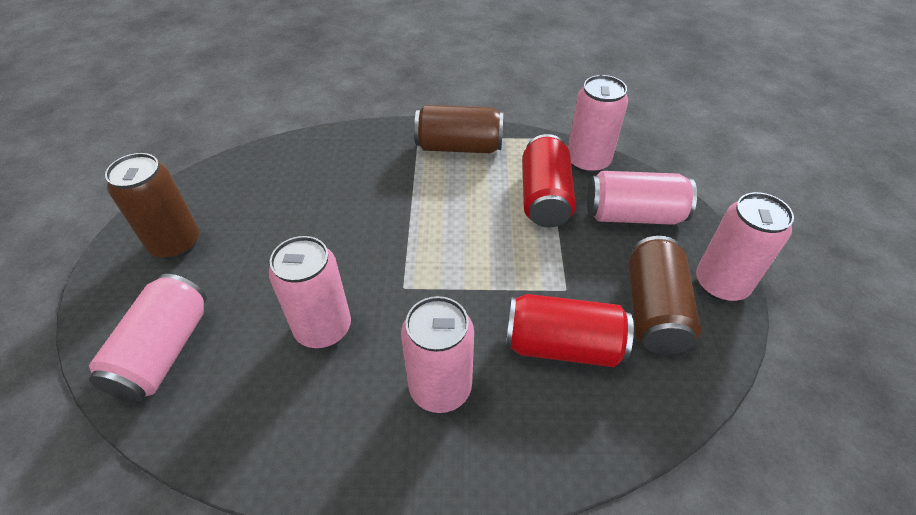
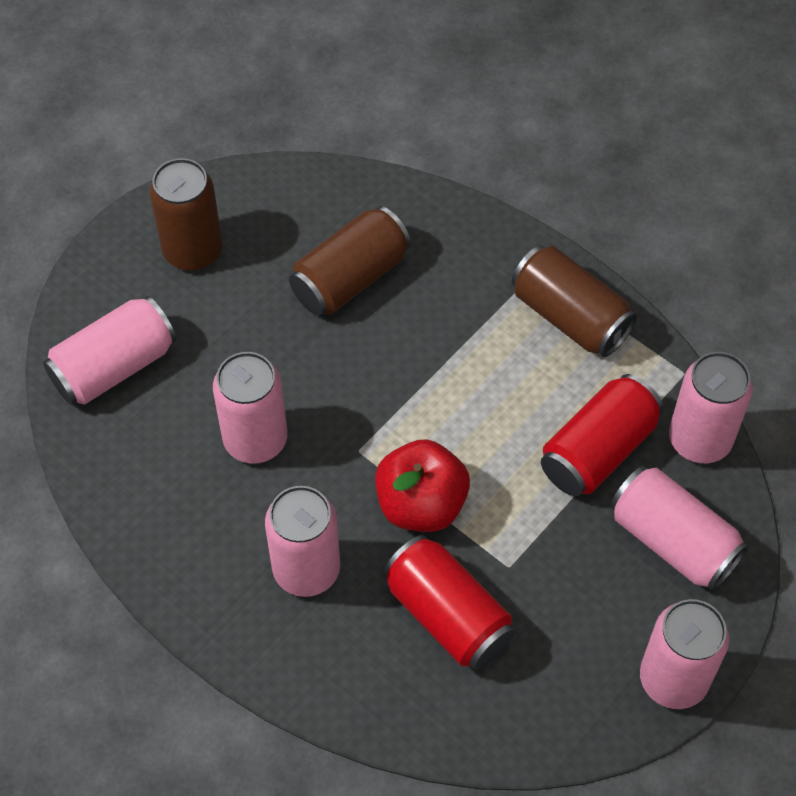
camera: 40 degrees right, 10 degrees up
brown can [628,236,701,354] -> brown can moved to [289,206,411,315]
none -> red apple [375,439,470,532]

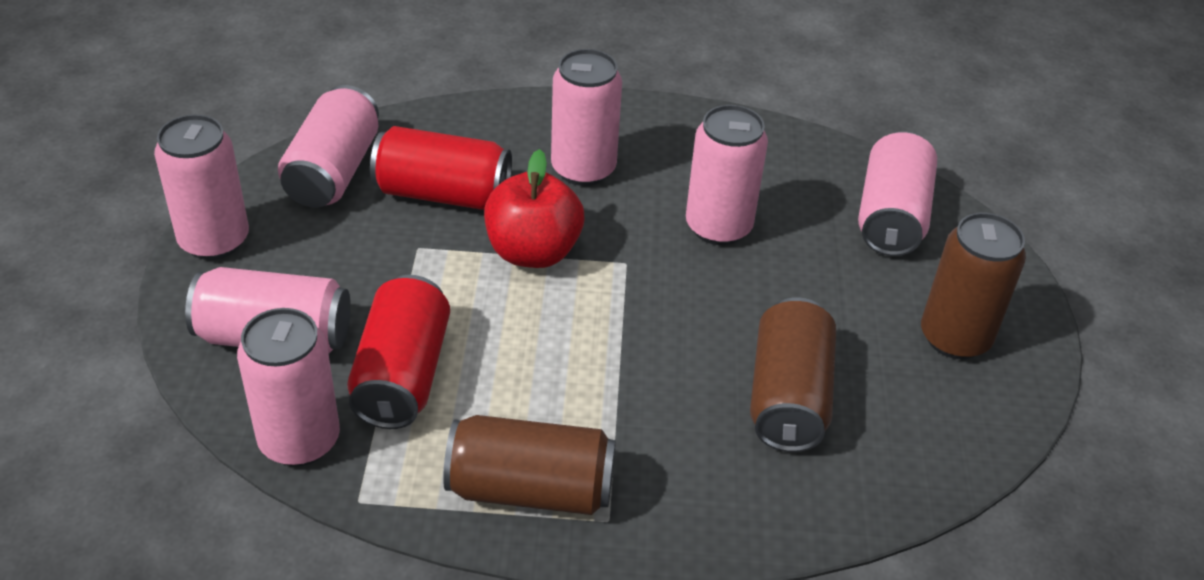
camera: 140 degrees right, 15 degrees down
none -> pink can [278,85,379,207]

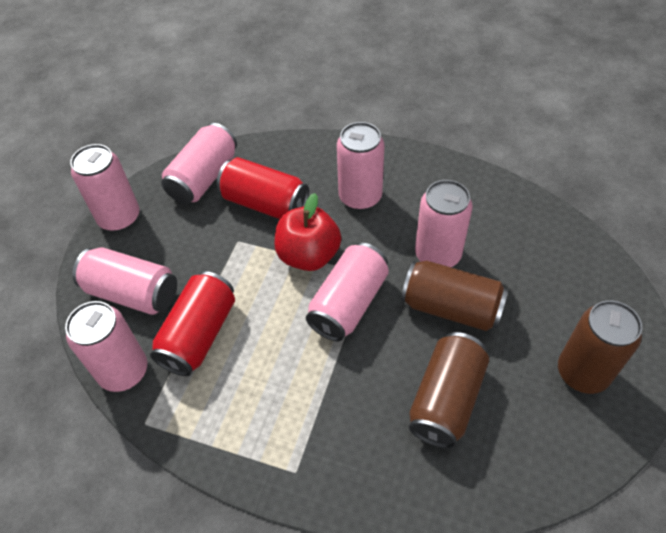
camera: 20 degrees right, 10 degrees up
brown can [443,415,616,515] -> brown can moved to [401,261,508,331]
pink can [858,131,937,256] -> pink can moved to [306,243,389,341]

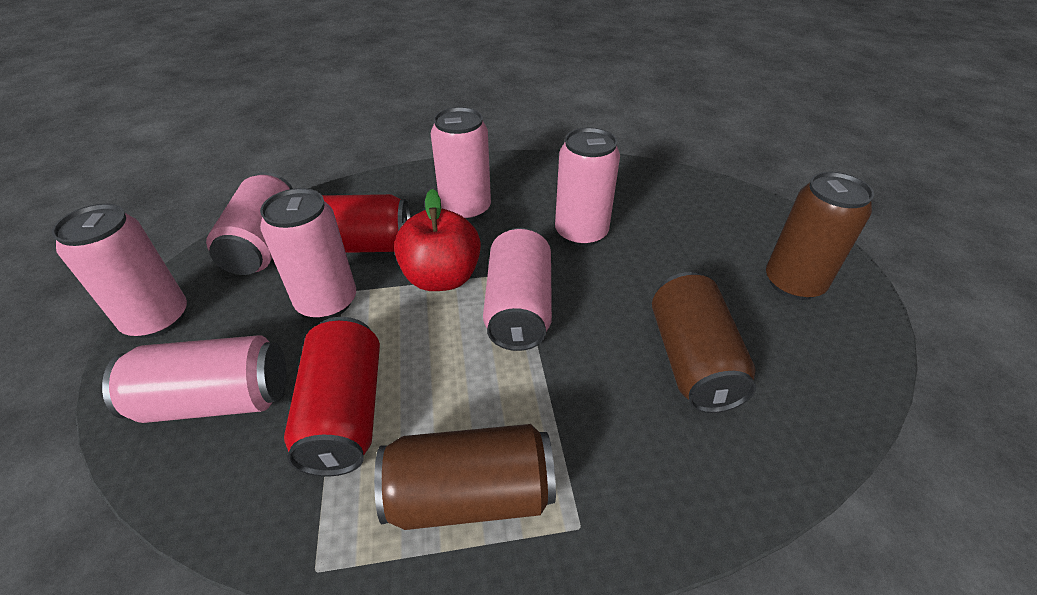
camera: 30 degrees left, 10 degrees down
pink can [65,301,147,392] -> pink can moved to [260,188,356,320]
brown can [401,261,508,331] -> brown can moved to [374,424,556,530]

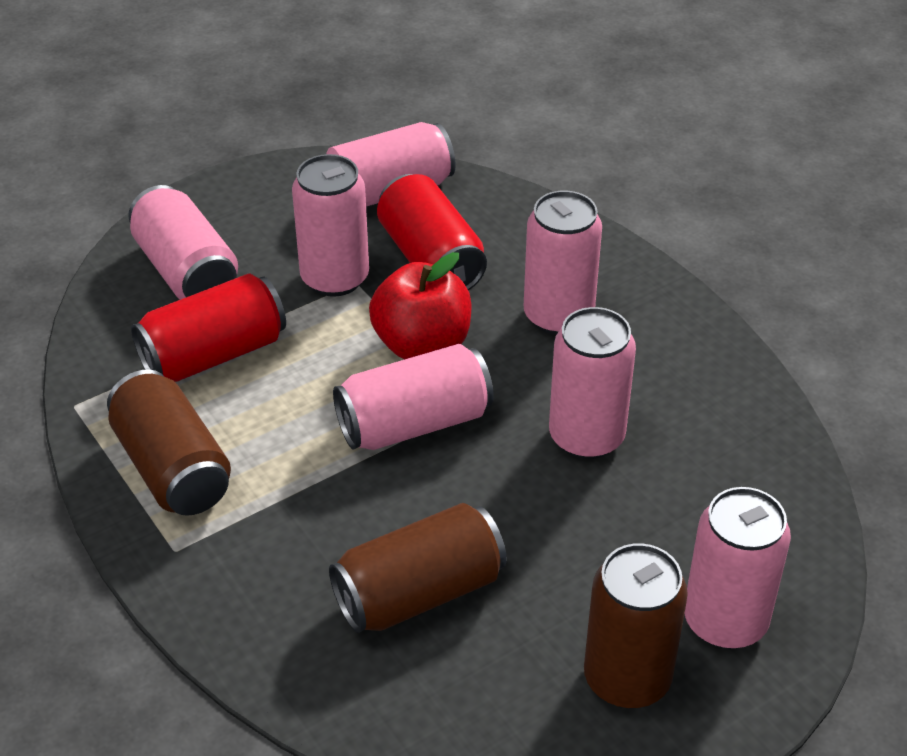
camera: 65 degrees right, 0 degrees up
pink can [52,204,187,338] -> pink can moved to [684,487,791,649]

